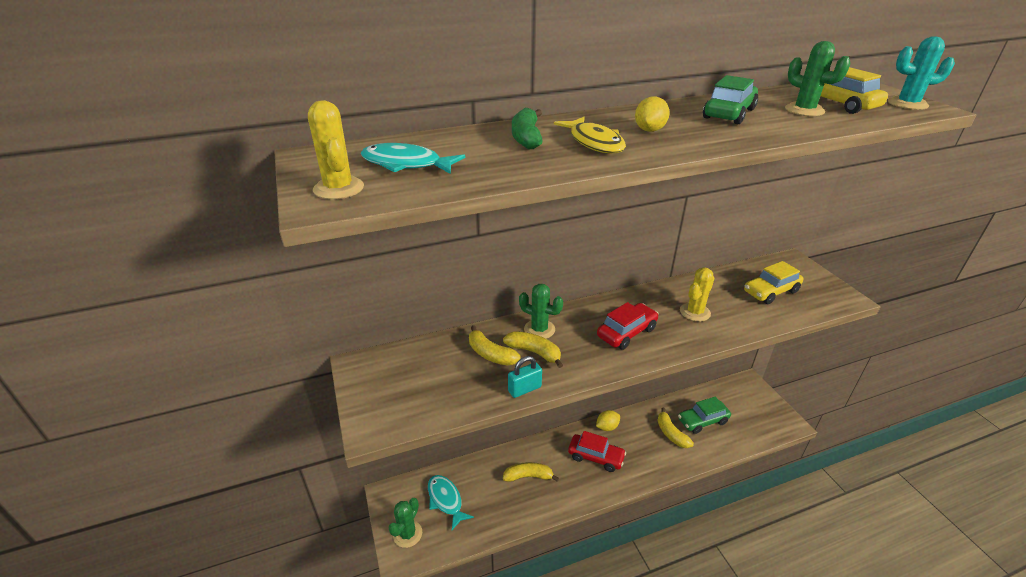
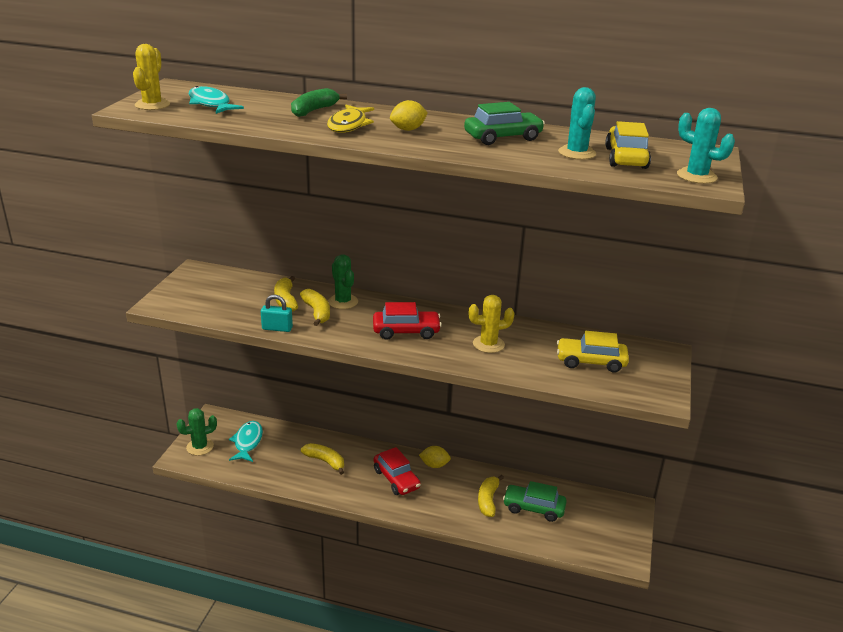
camera: 35 degrees right, 5 degrees down
green cactus [785,41,851,116] -> turquoise cactus [558,87,596,160]

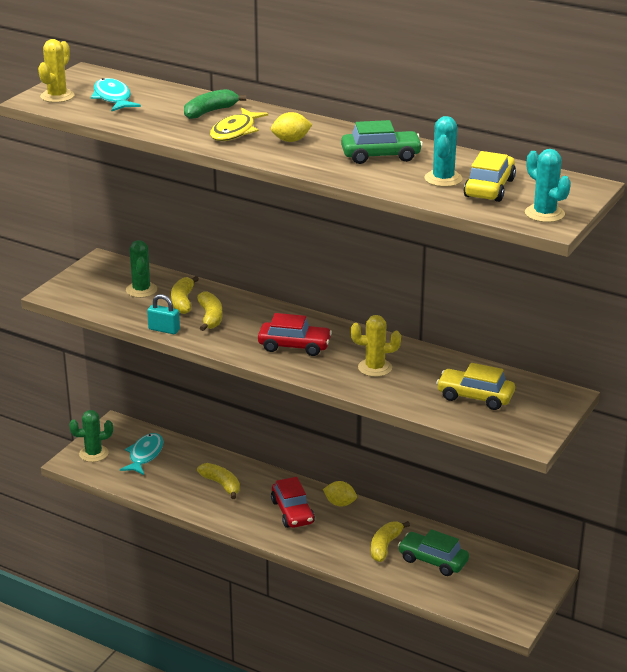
camera: 15 degrees right, 0 degrees up
green cactus [328,254,358,309] -> green cactus moved to [126,240,157,298]

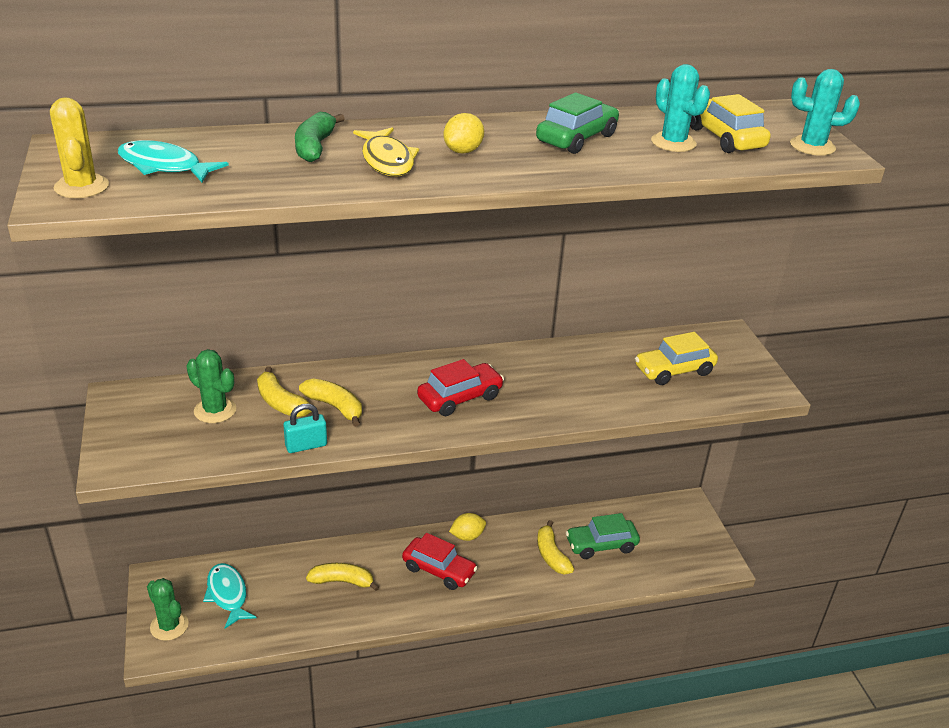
camera: 45 degrees left, 5 degrees up
green cactus [69,410,113,462] -> green cactus turned 75 degrees counterclockwise [147,578,189,641]
yellow cactus [351,315,401,377] -> none

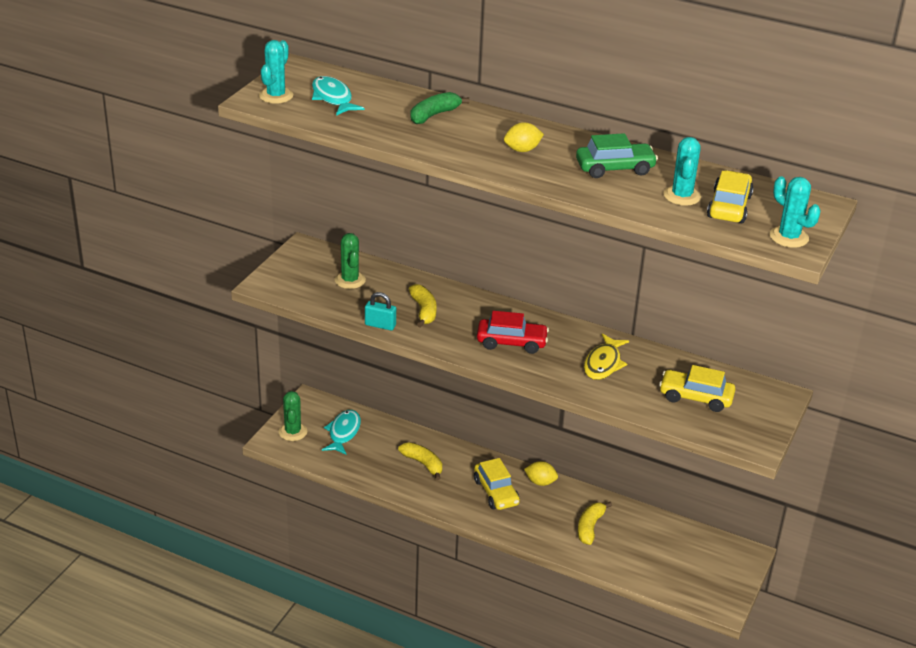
camera: 40 degrees right, 0 degrees up
yellow cactus [50,97,109,198] -> turquoise cactus [259,40,293,104]
yellow banana [257,366,312,417] -> none
yellow fish [353,127,419,176] -> yellow fish moved to [584,333,629,380]
red car [402,533,478,590] -> yellow car [474,458,520,510]
green car [566,513,640,559] -> none

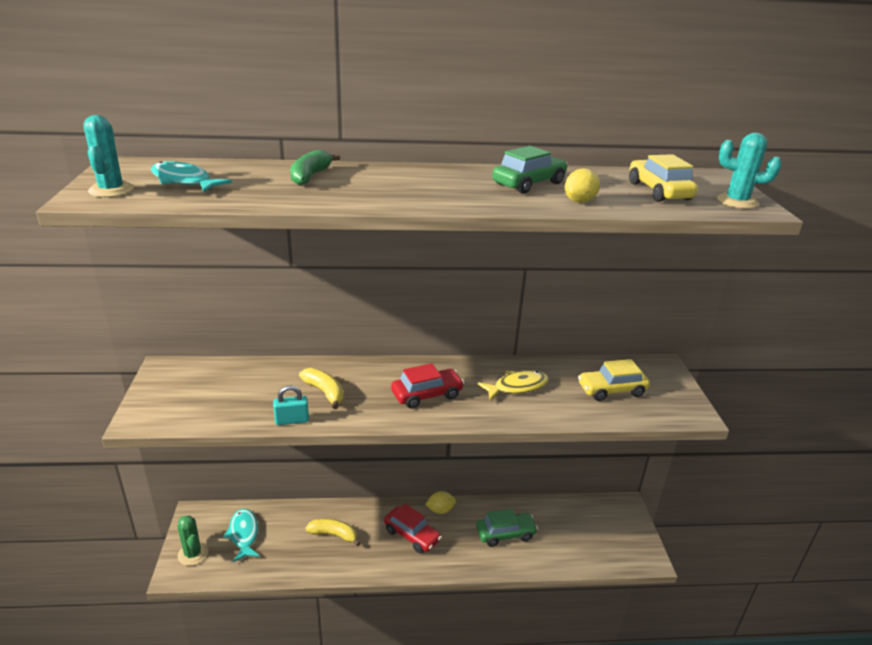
camera: 30 degrees left, 5 degrees down
green cactus [335,233,366,289] -> none
yellow car [474,458,520,510] -> red car [384,503,442,553]
yellow lemon [504,122,544,152] -> yellow lemon moved to [565,168,600,203]
yellow banana [578,502,612,545] -> green car [476,509,538,547]
yellow fish [584,333,629,380] -> yellow fish turned 105 degrees counterclockwise [477,370,549,400]
turquoise cactus [663,137,701,206] -> none

